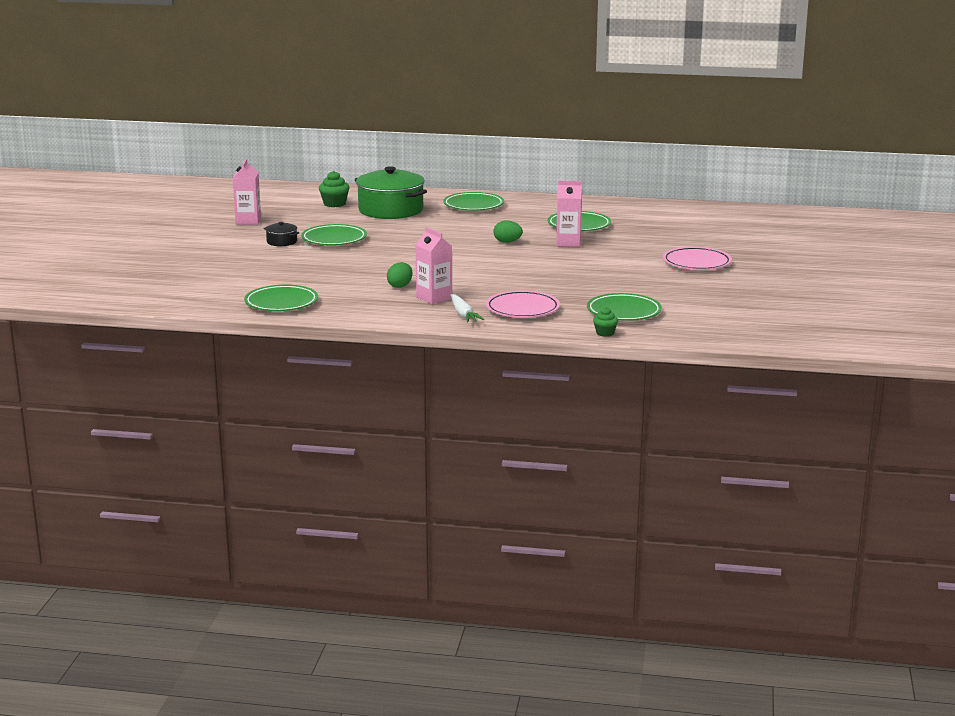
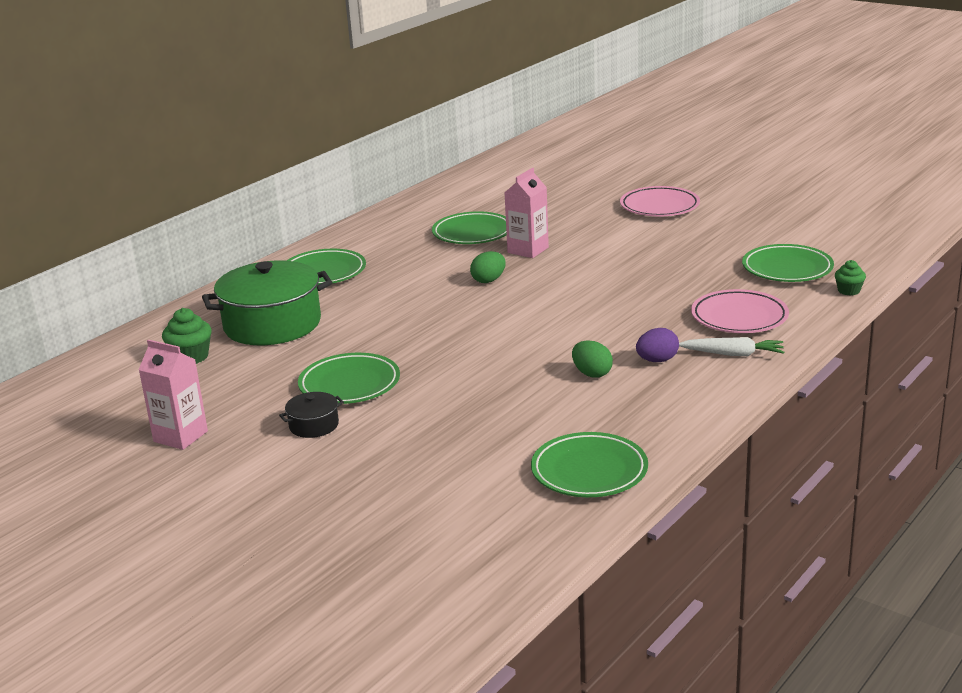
camera: 60 degrees left, 5 degrees up
pink carton [416,227,452,304] -> purple egg [636,328,679,362]

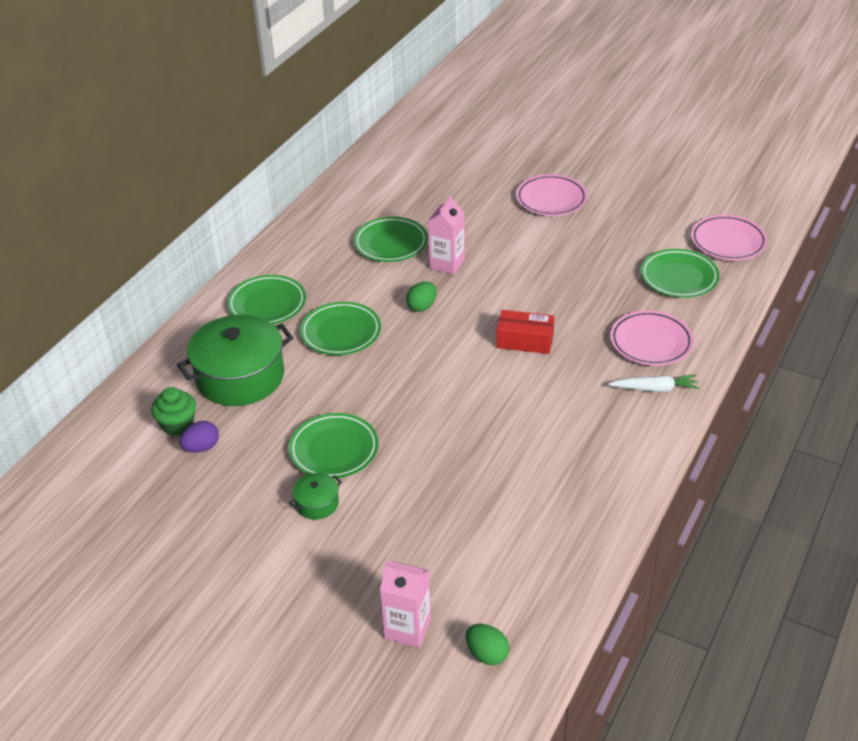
camera: 10 degrees left, 15 degrees up
pink carton [139,339,208,450] -> pink carton moved to [380,561,431,648]
black pot [279,392,344,438] -> green pot [289,473,342,520]
green plate [531,432,648,497] -> green plate moved to [300,302,381,355]
green egg [572,340,613,378] -> green egg moved to [465,624,509,665]
purple egg [636,328,679,362] -> purple egg moved to [180,421,219,453]
green cupcake [835,260,866,296] -> none
none -> red box [496,310,555,354]
none -> pink plate [691,215,768,260]

